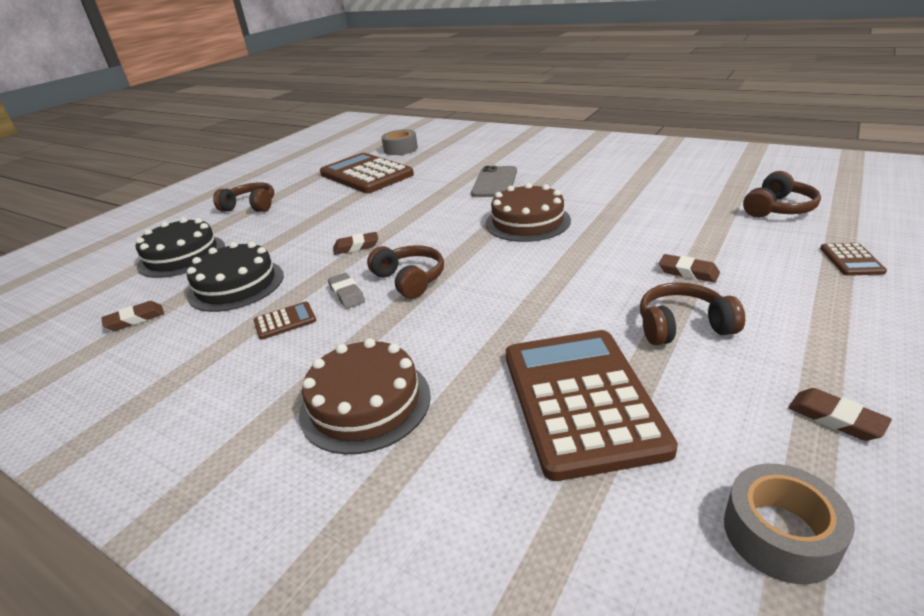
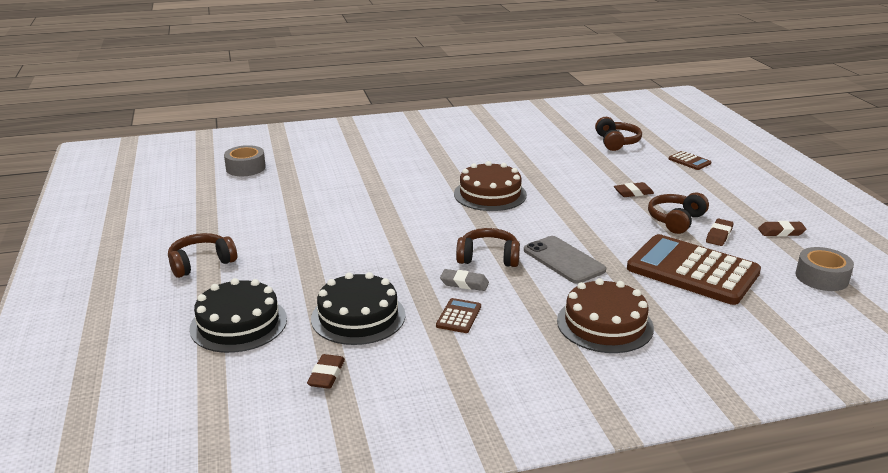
camera: 50 degrees left, 5 degrees down
brown calculator [320,153,414,193] -> none
brown eraser [333,232,378,255] -> brown eraser moved to [706,219,734,246]
grey phone [471,166,517,197] -> grey phone moved to [524,236,606,284]

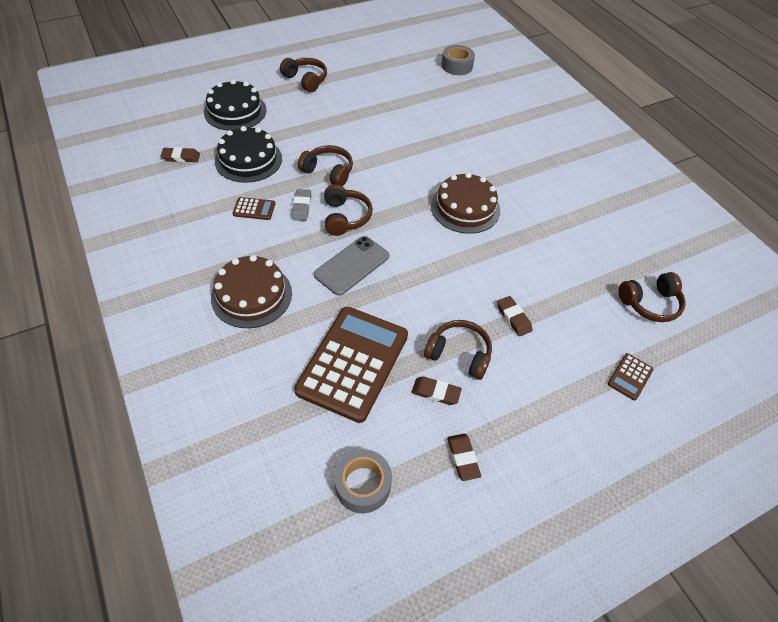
camera: 75 degrees right, 25 degrees up
none -> brown headphones [298,145,353,186]

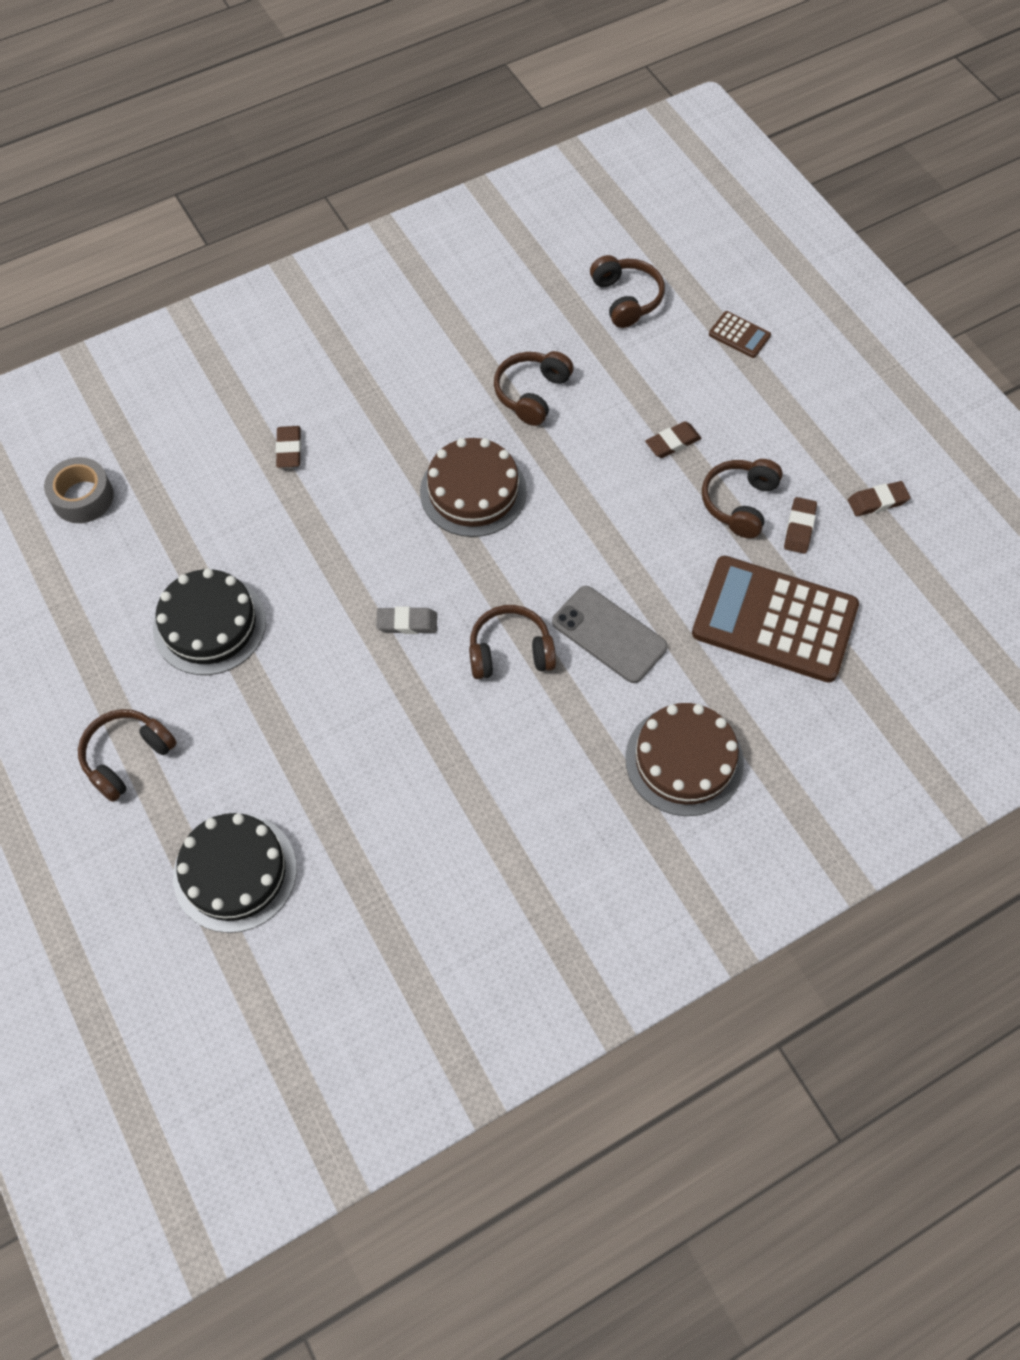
camera: 90 degrees left, 10 degrees up
brown eraser [161,147,200,163] -> brown eraser moved to [276,426,301,468]
black cake [215,126,282,183] -> black cake moved to [153,568,266,675]
brown calculator [232,197,275,220] -> none
grey eraser [292,189,311,221] -> grey eraser moved to [376,607,437,634]
brown headphones [298,145,353,186] -> brown headphones moved to [494,351,573,426]
grey tape [334,449,392,513] -> none

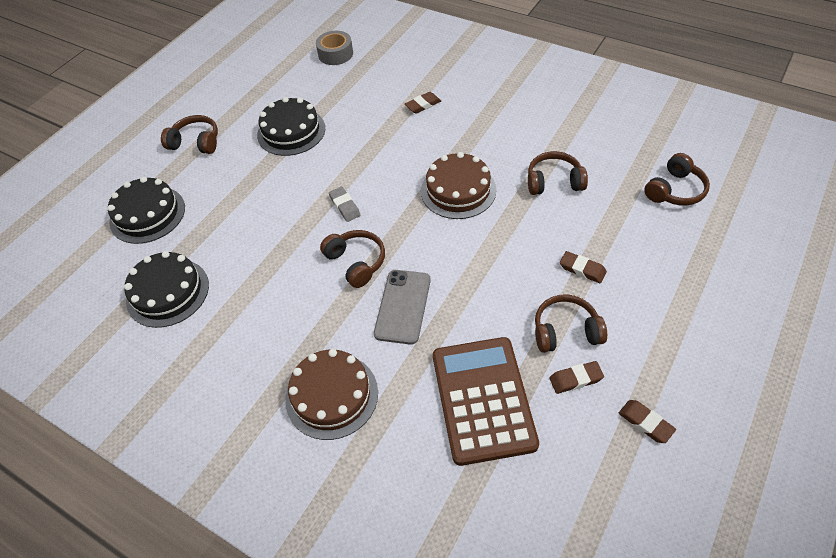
camera: 65 degrees right, 10 degrees down
brown calculator [709,311,771,358] -> none
none -> black cake [124,251,209,328]

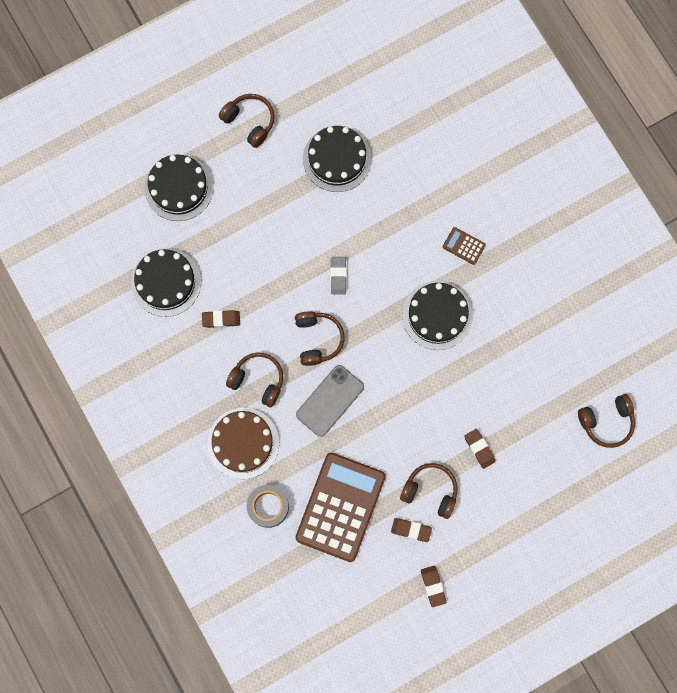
camera: 25 degrees right, 25 degrees up
grey tape [316,31,353,65] -> grey tape moved to [247,485,289,528]
brown eraser [405,92,441,113] -> brown eraser moved to [202,310,240,328]
brown cake [421,152,496,219] -> black cake [402,281,473,350]
brown headphones [528,151,588,195] -> brown headphones moved to [226,353,283,408]
none -> brown calculator [443,227,486,265]

